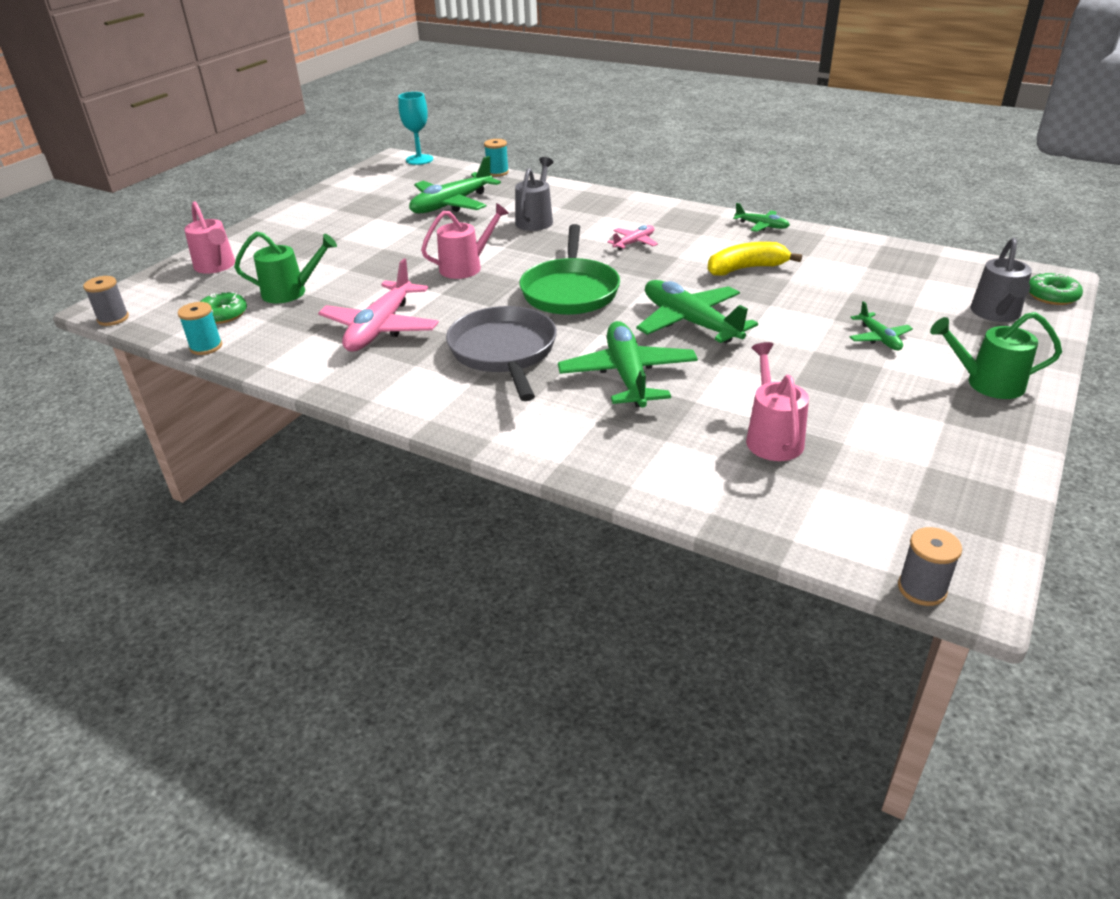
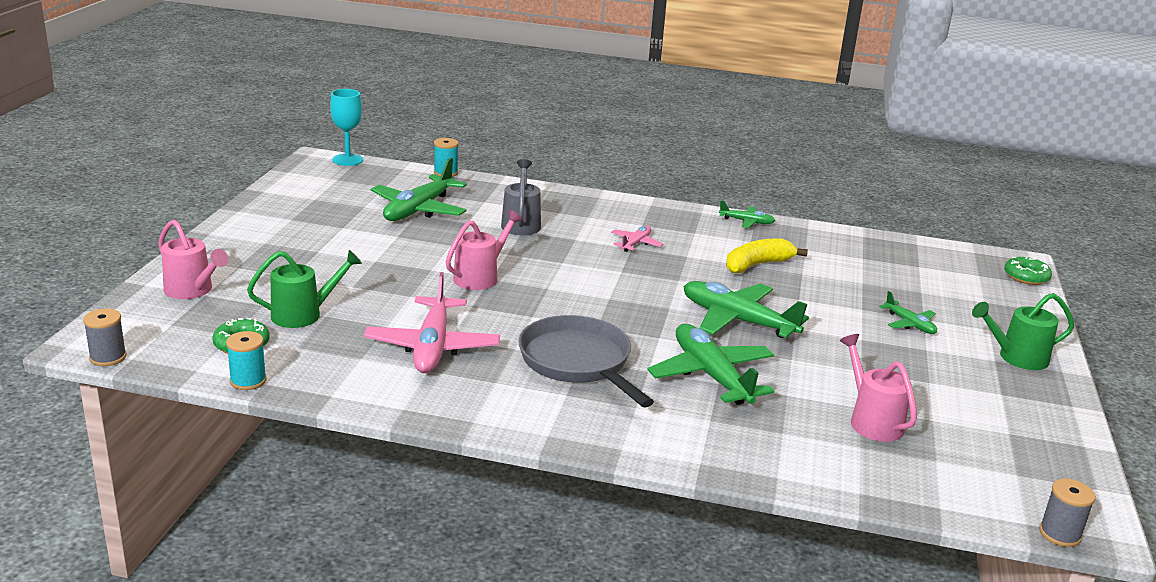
camera: 20 degrees left, 10 degrees down
green pan [520,224,620,315] -> none
grey watering can [971,238,1032,322] -> none

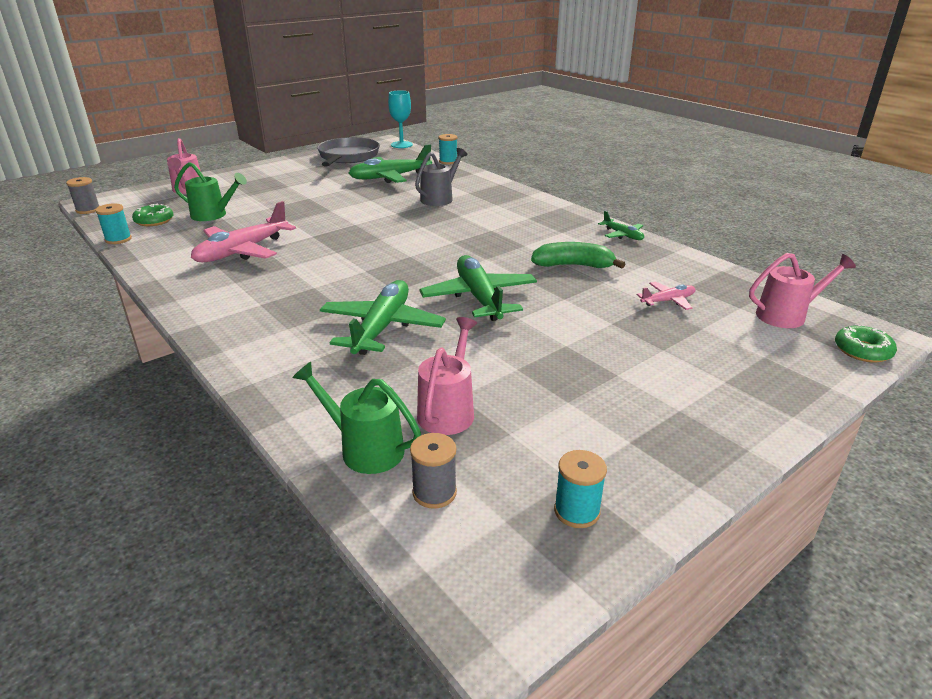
camera: 40 degrees right, 5 degrees up
pink watering can [446,210,523,290] -> pink watering can moved to [749,253,856,328]
grey pan [518,315,654,408] -> grey pan moved to [317,137,380,167]
pink plane [611,226,663,252] -> pink plane moved to [636,281,696,310]
yellow banana [726,238,808,273] -> green banana [531,242,625,269]
green plane [879,291,937,334] -> none
green watering can [972,293,1074,370] -> green watering can moved to [292,362,421,474]
grey spool [1039,479,1096,547] -> grey spool moved to [410,433,457,509]
none -> turquoise spool [554,450,607,528]

